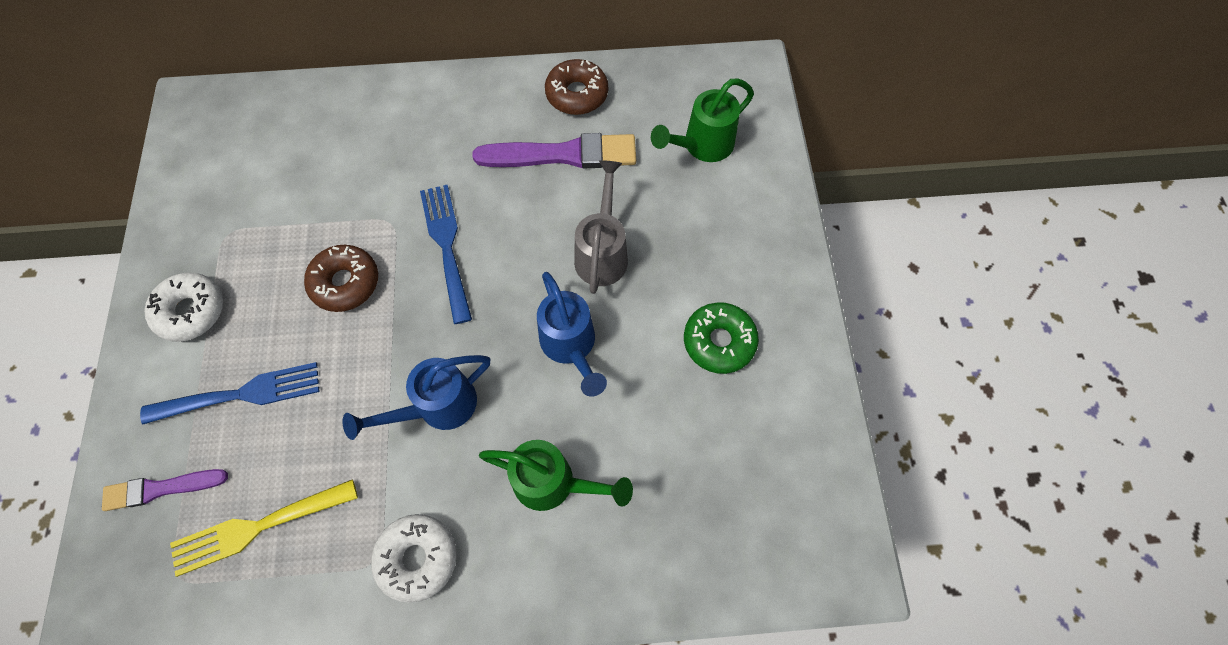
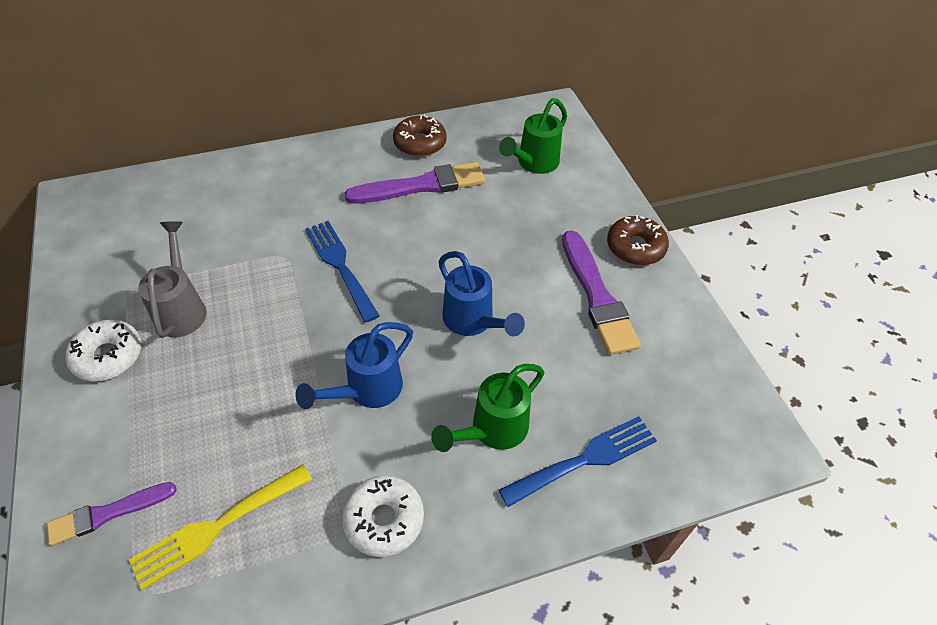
camera: 15 degrees left, 15 degrees down
blue fork [140,362,320,425] -> blue fork moved to [499,416,657,507]
brown donut [304,245,378,312] -> brown donut moved to [607,215,669,265]
green watering can [479,440,633,511] -> green watering can turned 135 degrees clockwise [431,364,544,452]
grey watering can [574,160,628,294] -> grey watering can moved to [138,221,206,338]
green donut [684,302,759,374] -> purple brush [562,231,641,355]

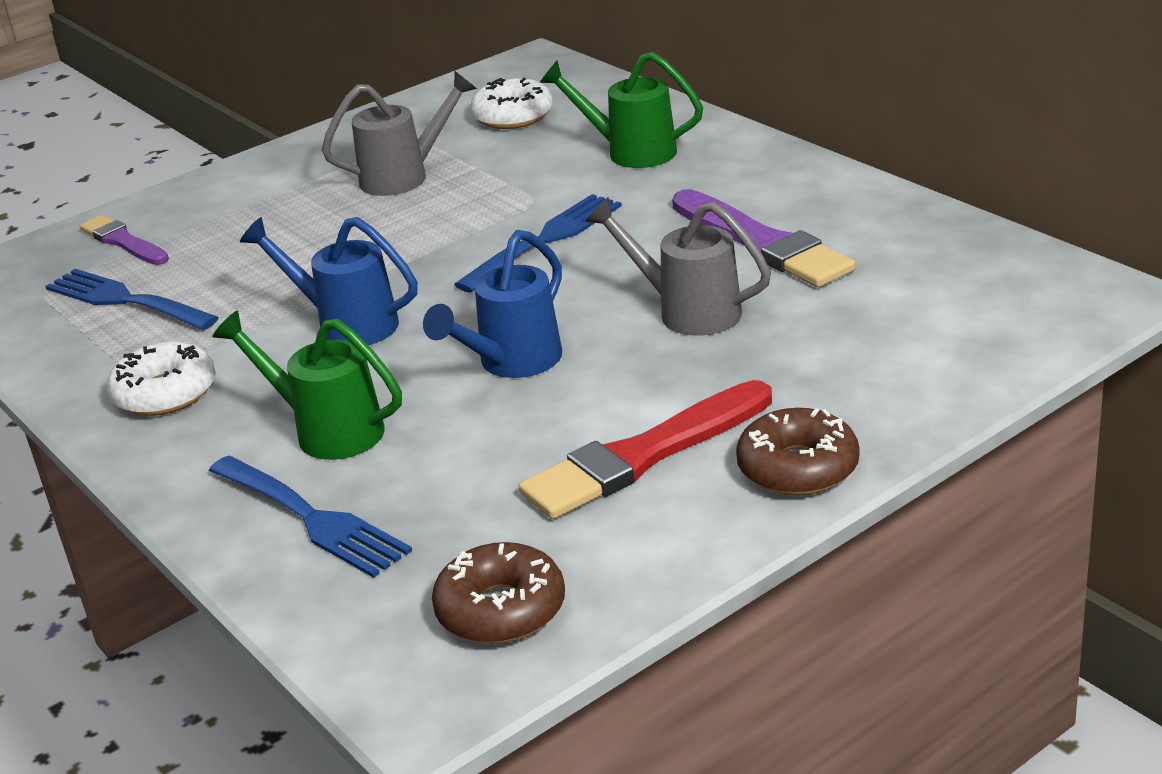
camera: 75 degrees right, 20 degrees down
white donut [66,319,142,382] -> white donut moved to [470,78,553,129]
yellow fork [129,464,312,590] -> blue fork [45,269,219,330]
brown donut [393,115,447,157] -> brown donut moved to [432,542,565,644]
green watering can [499,98,567,174] -> green watering can moved to [540,52,703,168]
purple brush [562,231,641,355] -> red brush [519,380,772,519]
none -> grey watering can [585,197,771,336]

